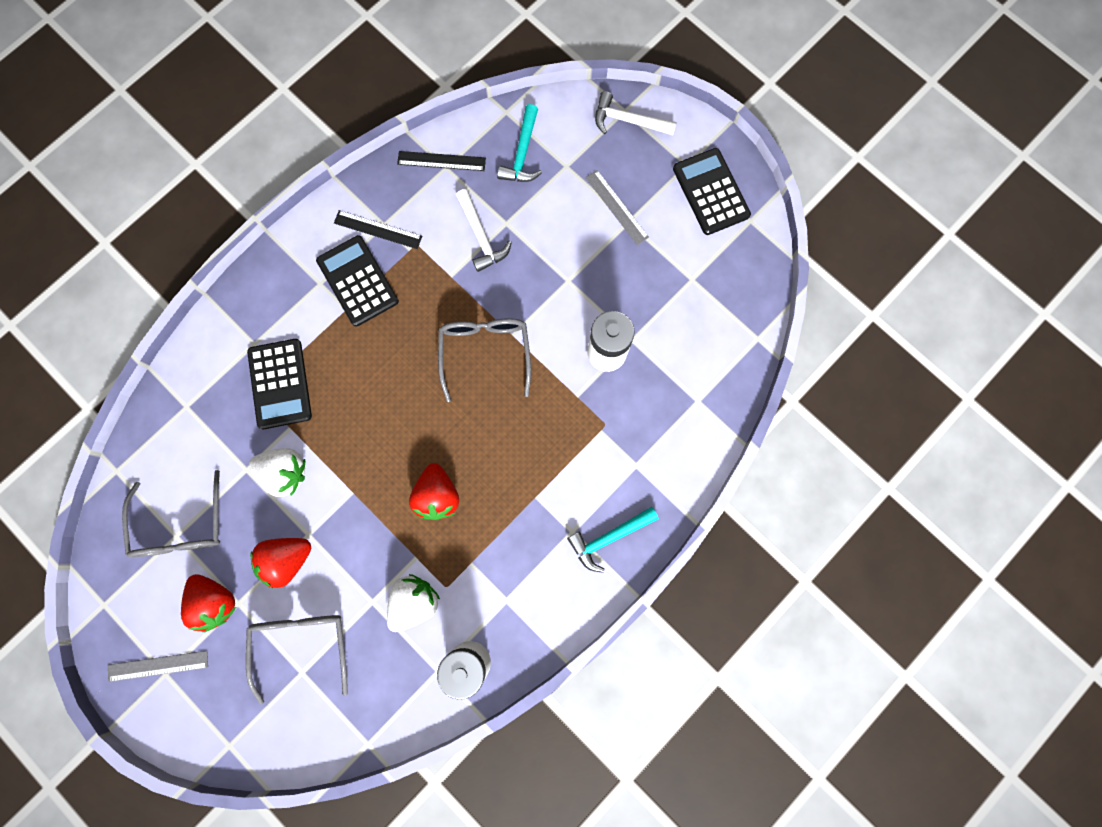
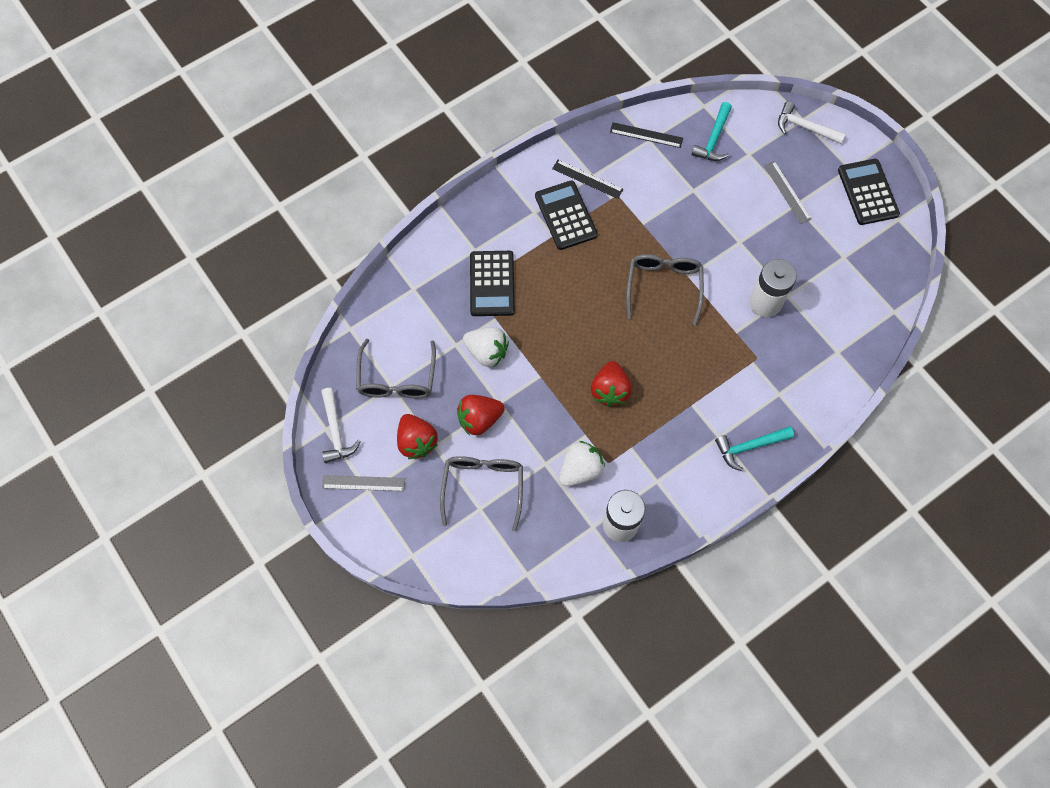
camera: 10 degrees right, 10 degrees down
white hammer [455,189,512,272] -> white hammer moved to [321,388,361,463]

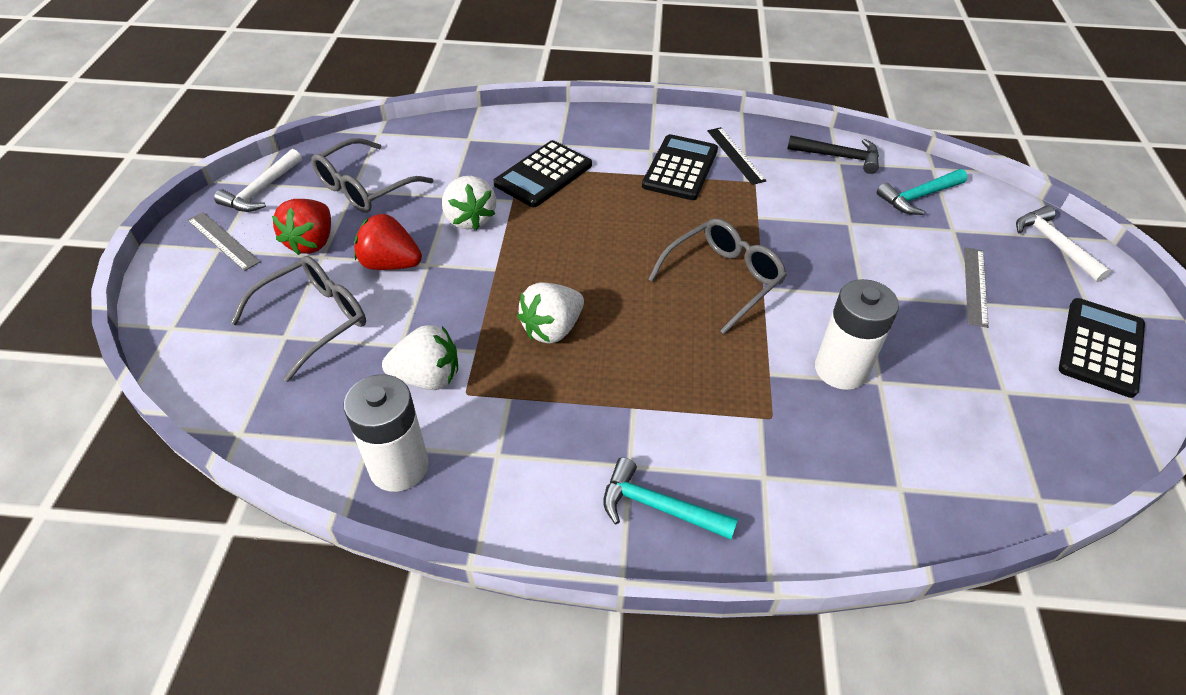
camera: 40 degrees right, 20 degrees down
red strawberry [591,361,632,407] -> white strawberry [517,282,584,343]
black ruler [610,122,683,148] -> black hammer [787,135,879,174]

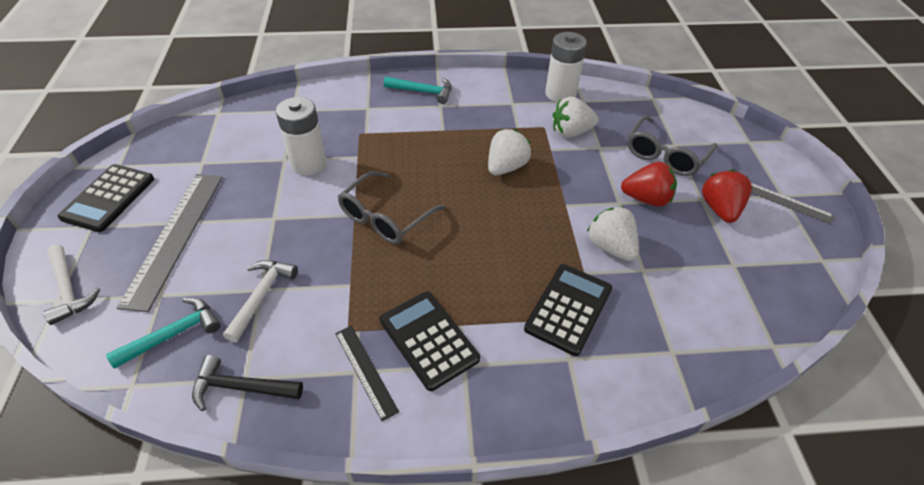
camera: 170 degrees right, 0 degrees up
white hammer [214,149,302,212] -> white hammer moved to [223,260,298,342]
grey glasses [311,138,434,213] -> none
black calculator [642,134,718,200] -> black calculator turned 135 degrees clockwise [380,291,480,391]
grey ruler [964,247,988,328] -> grey ruler [117,174,223,312], size x1.91

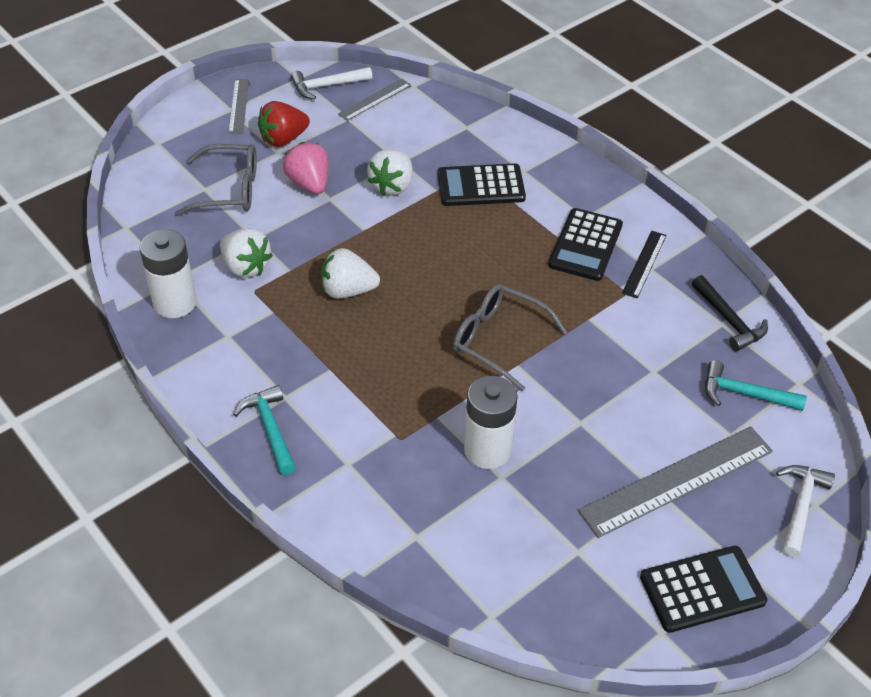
camera: 125 degrees left, 0 degrees up
white hammer [223,260,298,342] -> white hammer moved to [291,67,372,99]
grey glasses [338,171,446,244] -> grey glasses turned 150 degrees counterclockwise [453,284,567,391]
red strawberry [621,161,677,207] -> pink strawberry [283,142,329,194]
none -> grey ruler [338,79,411,121]

